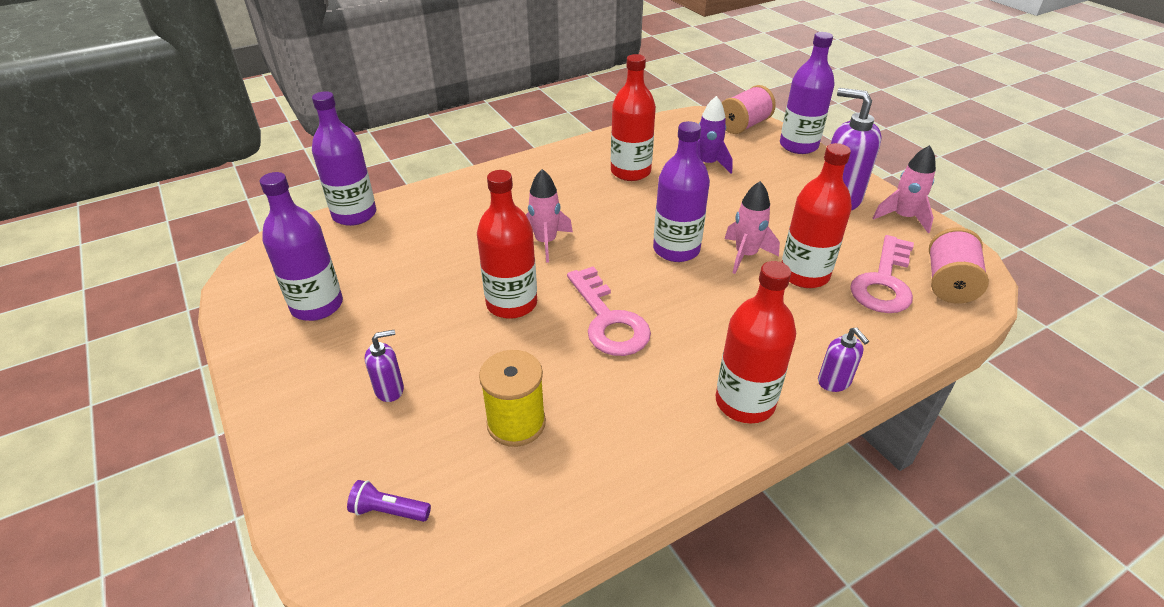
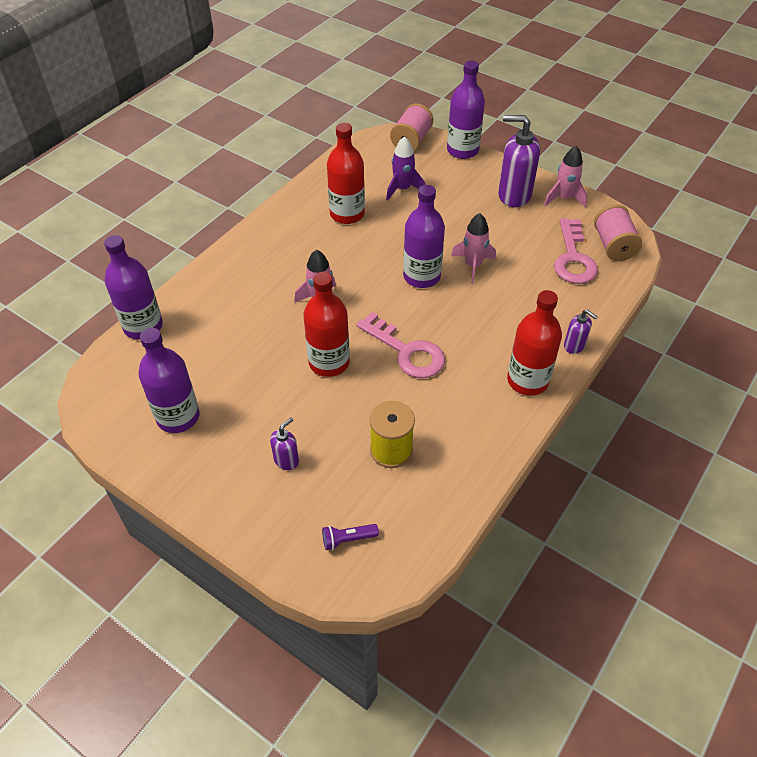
camera: 25 degrees left, 10 degrees up
red bottle [782,143,852,288] -> none

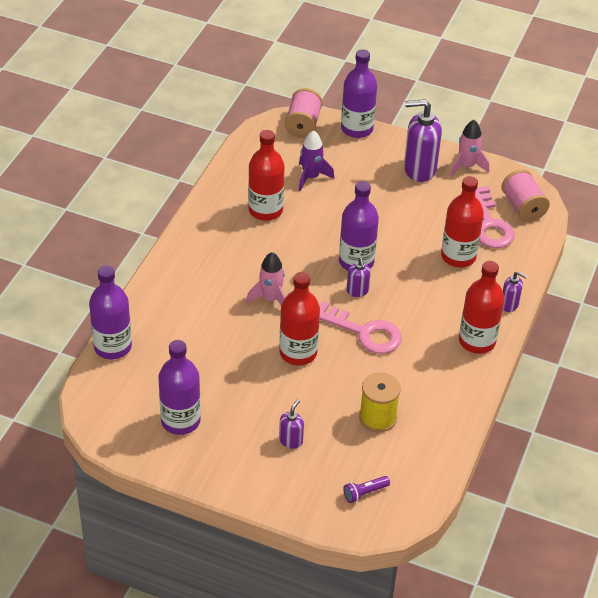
camera: 15 degrees left, 5 degrees down
pink rocket [451,213,496,284] -> none
none -> purple soap dispenser [347,258,371,297]
none -> red bottle [441,176,484,267]

